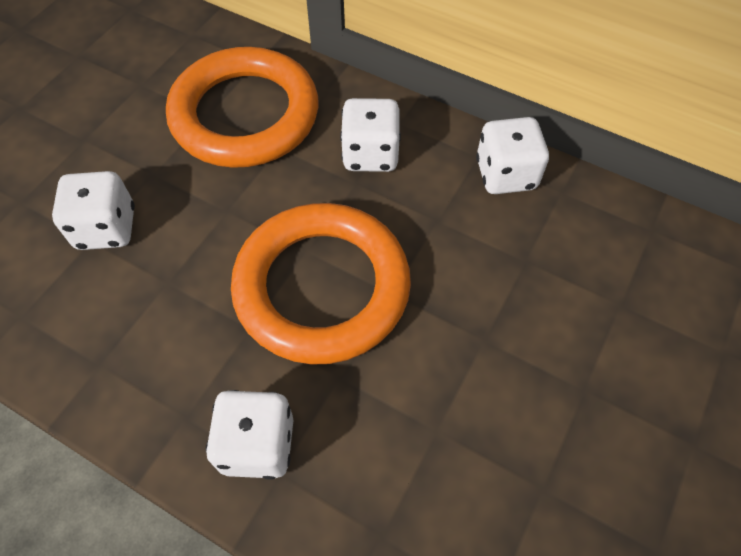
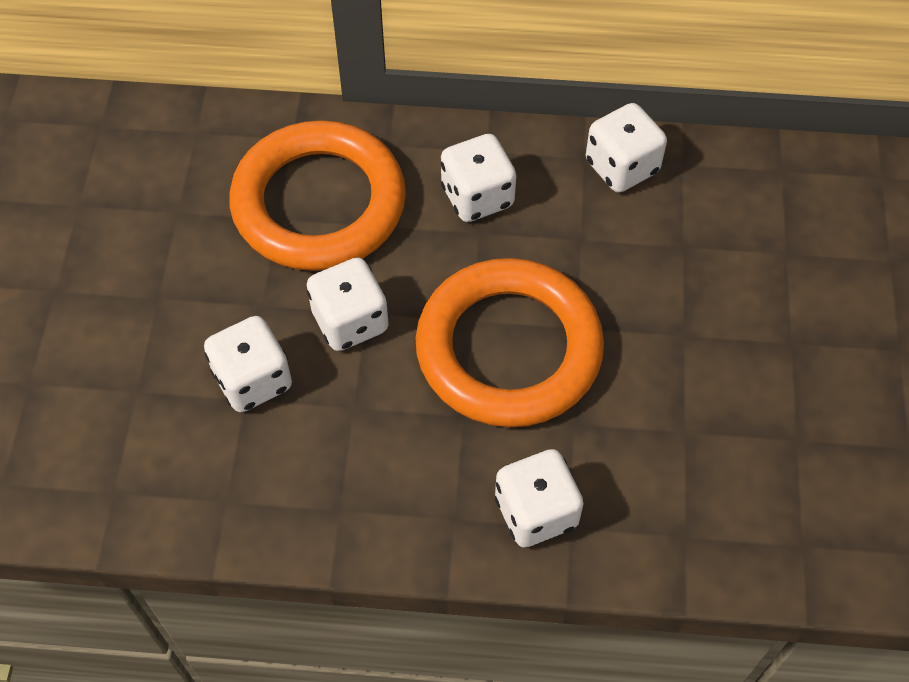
camera: 25 degrees left, 0 degrees up
none -> white dice [307,258,389,351]

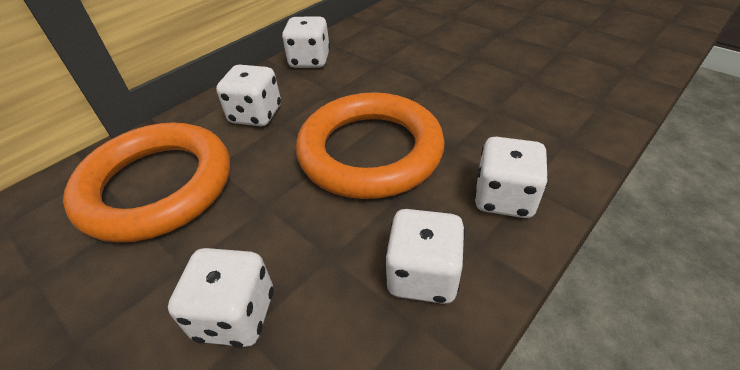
camera: 50 degrees left, 15 degrees down
white dice [307,258,389,351] -> white dice moved to [385,209,465,304]

